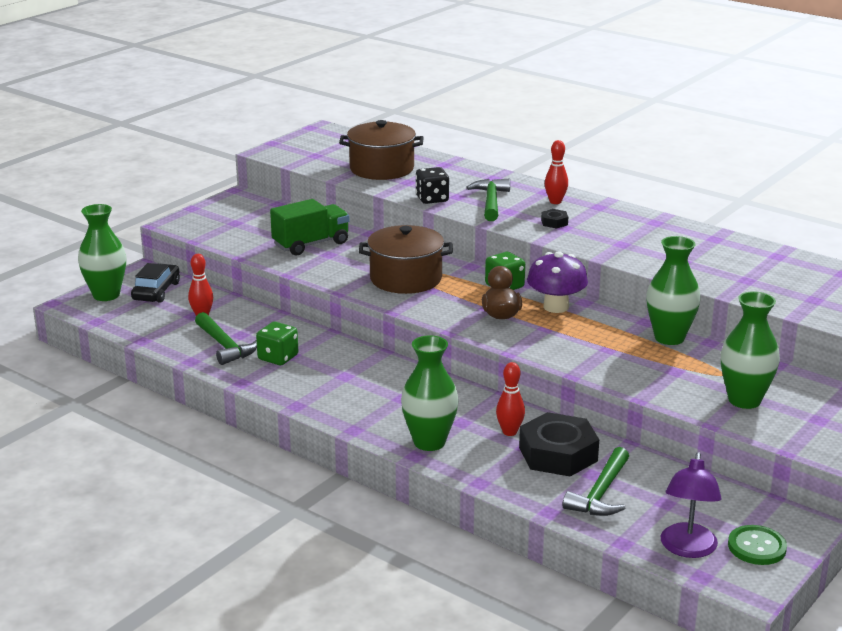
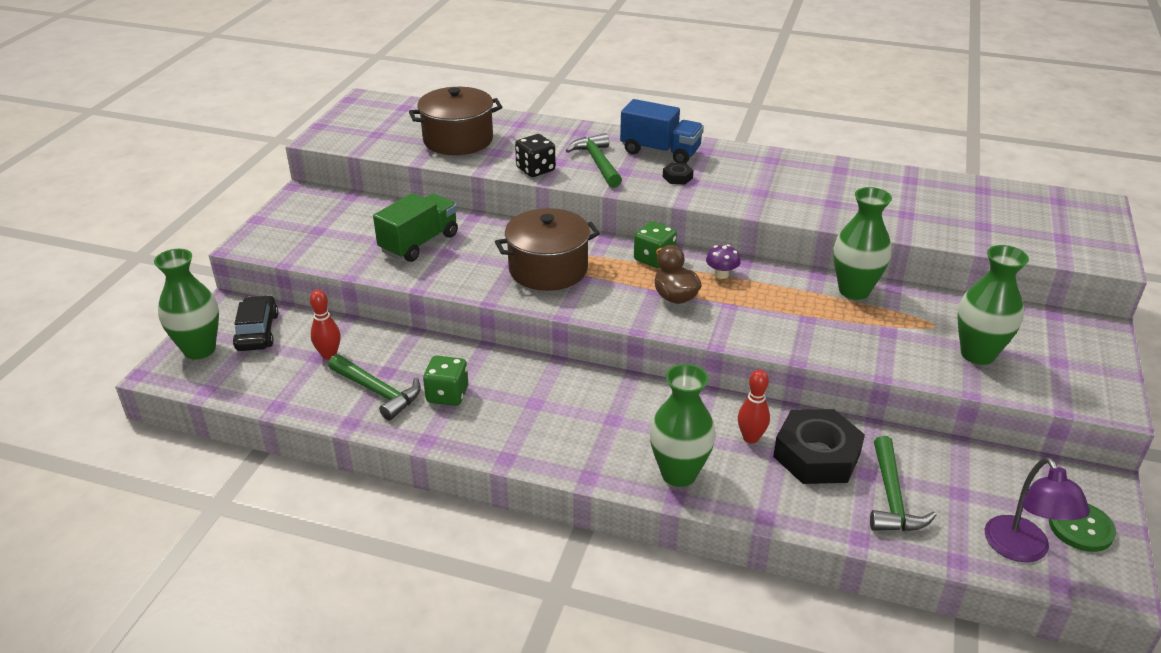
camera: 20 degrees left, 10 degrees up
purple mushroom [527,251,588,313] -> purple mushroom [706,244,740,279], size x0.53
red bowling pin [545,140,568,204] -> blue truck [620,99,704,163]

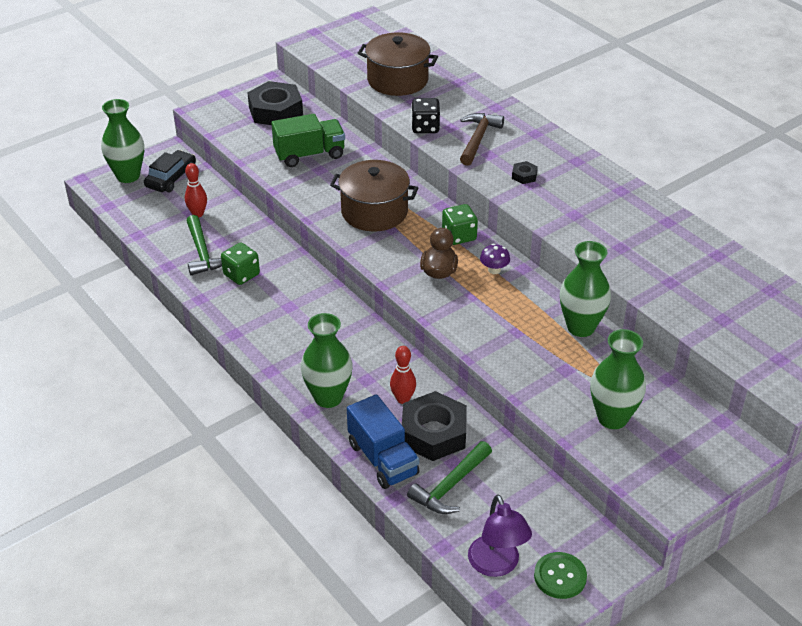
camera: 35 degrees right, 5 degrees up
green hammer [566,133,622,188] -> brown hammer [460,113,504,166]
blue truck [620,99,704,163] -> blue truck moved to [347,394,420,489]
purple lamp [985,457,1090,562] -> purple lamp turned 45 degrees counterclockwise [468,494,532,577]
none -> black nut [247,81,303,125]

